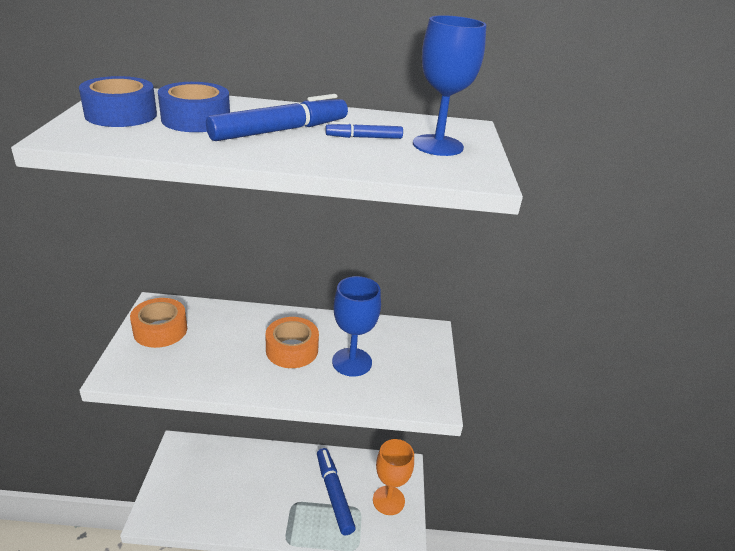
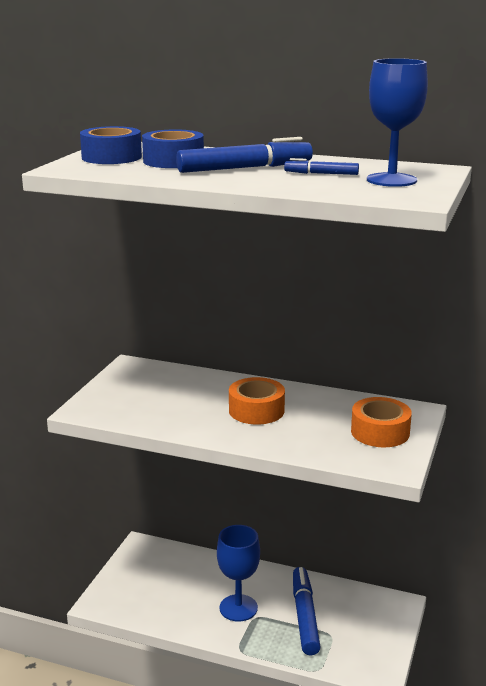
camera: 20 degrees right, 10 degrees down
orange tape [130,298,187,348] -> orange tape moved to [351,397,412,447]
blue goblet [332,276,381,377] -> blue goblet moved to [217,525,260,622]
orange goblet [373,439,414,515] -> none

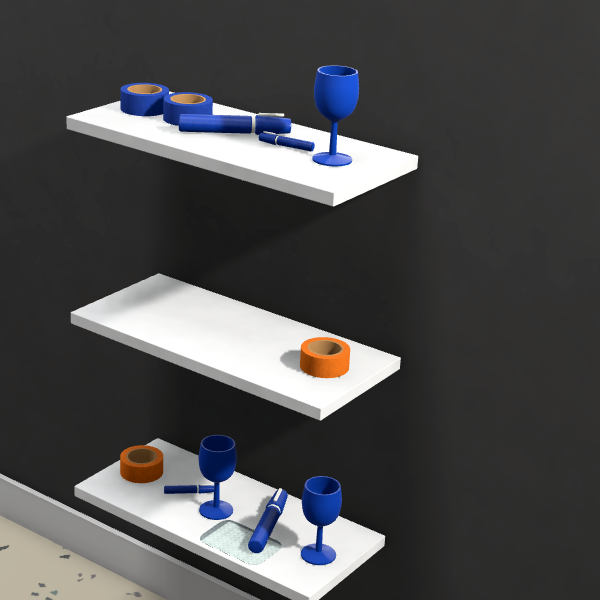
camera: 15 degrees right, 0 degrees up
orange tape [229,377,285,424] -> orange tape moved to [120,445,163,483]
none -> blue marker [164,484,214,494]
none -> blue goblet [301,476,342,565]

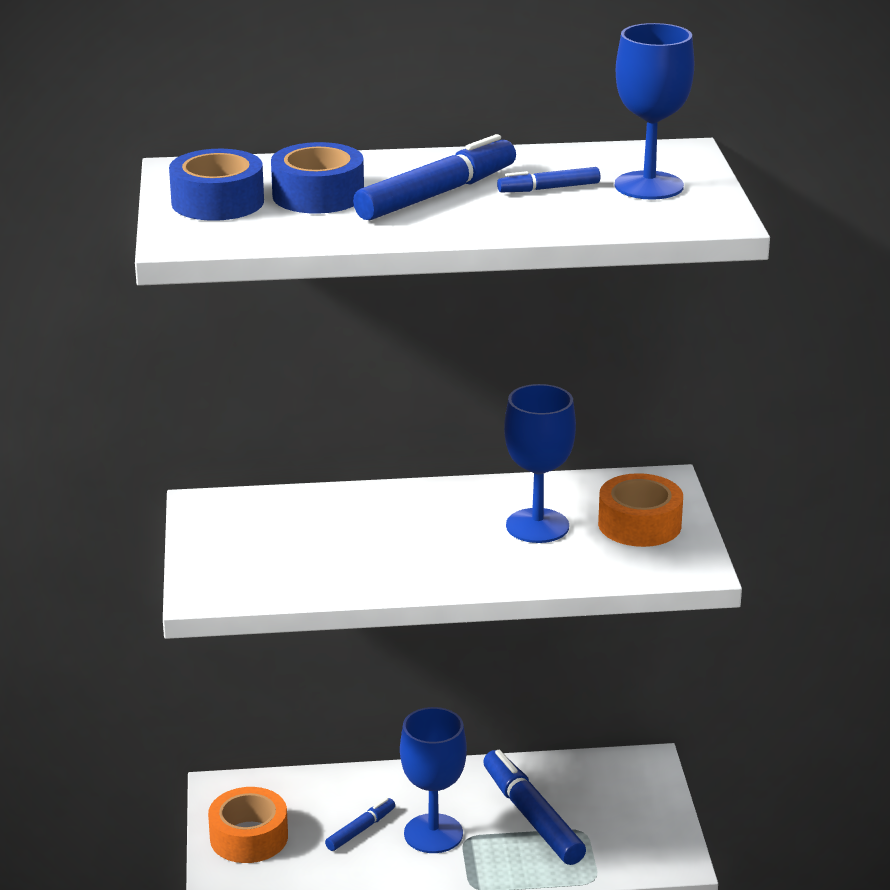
camera: 40 degrees left, 5 degrees up
blue goblet [301,476,342,565] -> blue goblet moved to [504,384,576,543]

